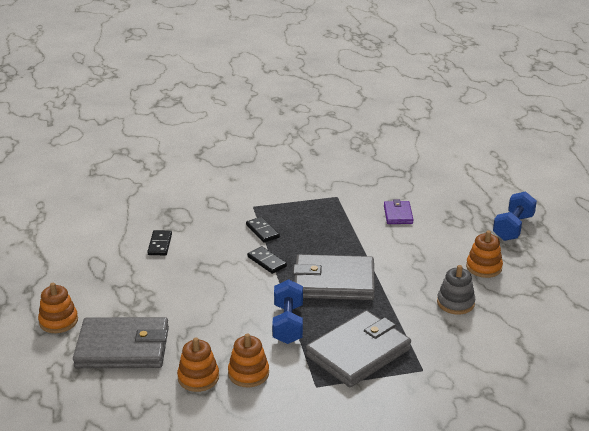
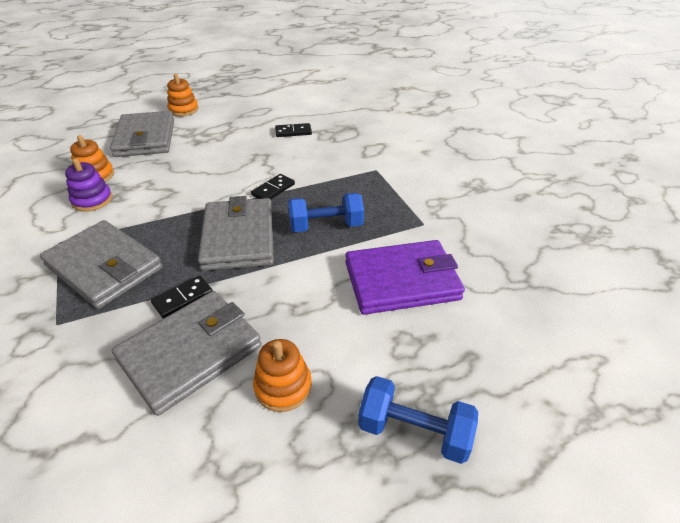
camera: 80 degrees right, 10 degrees up
orange stacking toy [228,333,269,387] -> purple stacking toy [65,158,112,212]
black domino [246,217,280,243] -> black domino moved to [151,276,213,319]
blue dumbbell [273,279,303,344] -> blue dumbbell moved to [288,193,364,232]
purple wallet [384,200,413,224] -> purple wallet [345,240,465,315], size x2.03
grey stacking toy [437,265,475,314] -> grey wallet [112,291,262,416]

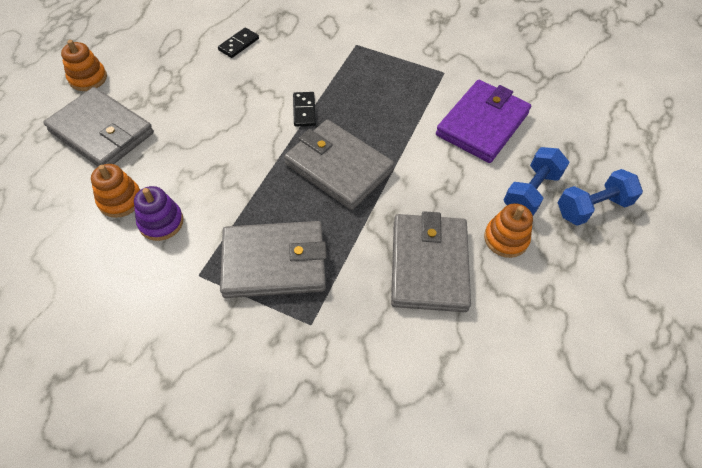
camera: 45 degrees left, 15 degrees up
black domino [151,276,213,319] -> none
blue dumbbell [288,193,364,232] -> blue dumbbell moved to [504,147,570,215]

